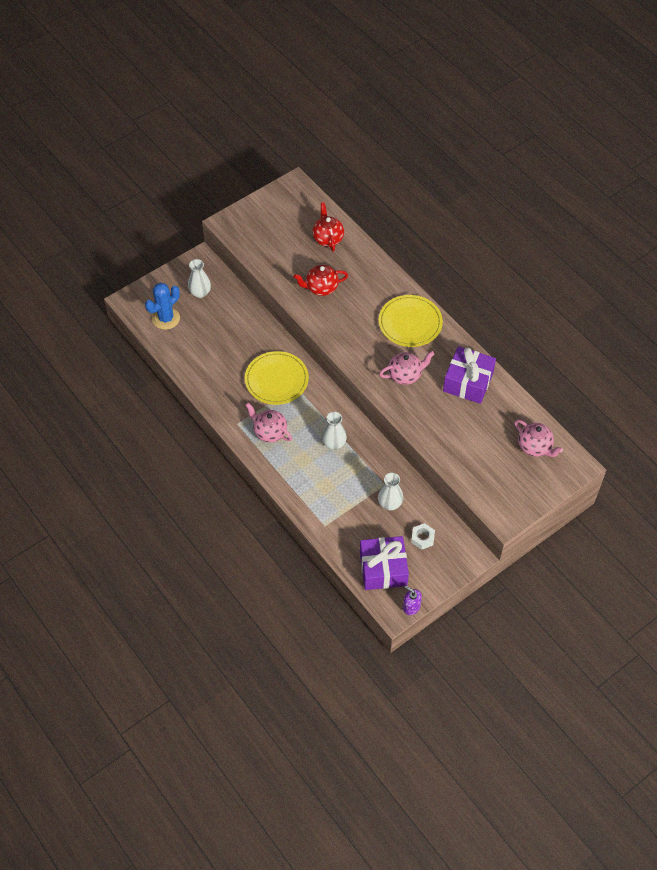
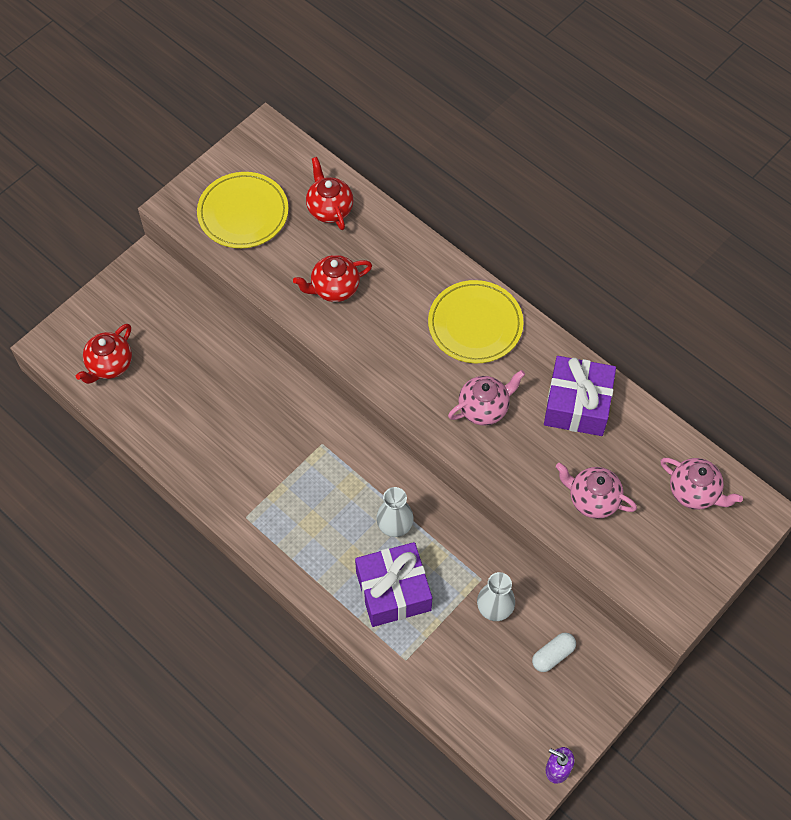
camera: 10 degrees left, 5 degrees up
blue cactus [145,283,180,330] -> red teapot [76,324,132,384]
white vase [188,259,211,298] -> none
yellow plate [245,351,309,405] -> yellow plate moved to [197,172,289,248]
pink teapot [245,403,292,442] -> pink teapot moved to [556,463,637,519]
purple gift [360,536,409,590] -> purple gift moved to [355,542,432,627]
white nut [411,523,435,550] -> white capsule [532,633,576,672]

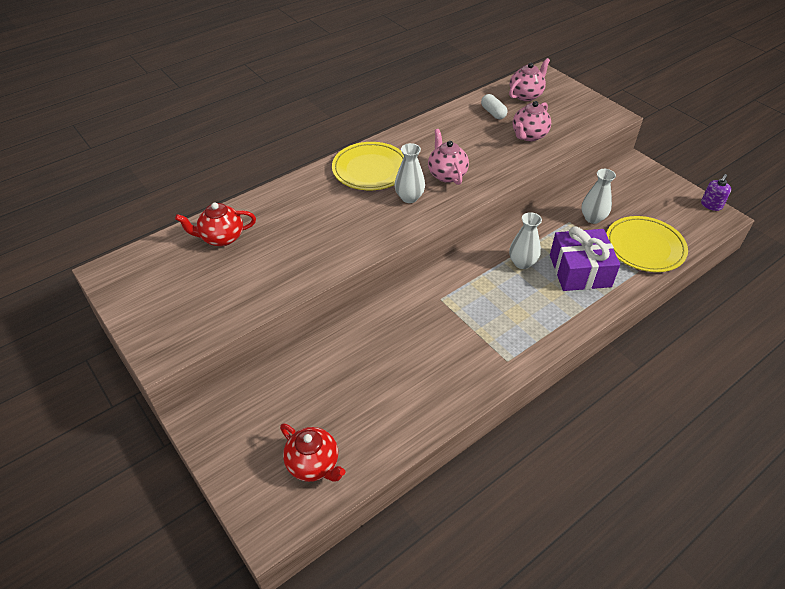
camera: 80 degrees left, 15 degrees down
yellow plate [197,172,289,248] -> yellow plate moved to [606,216,688,272]
red teapot [293,255,372,302] -> none
white capsule [532,633,576,672] -> white capsule moved to [481,94,508,119]
purple gift [544,356,616,436] -> none
none -> white vase [395,143,425,203]

